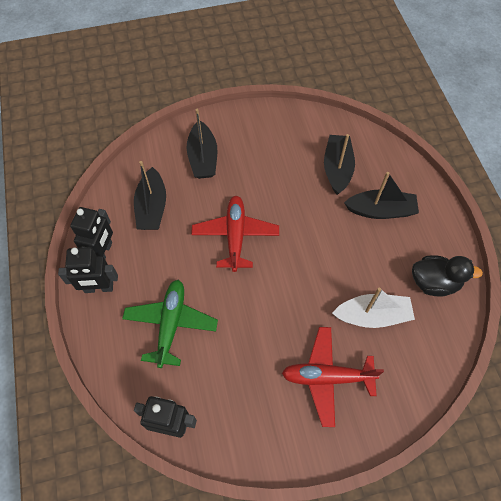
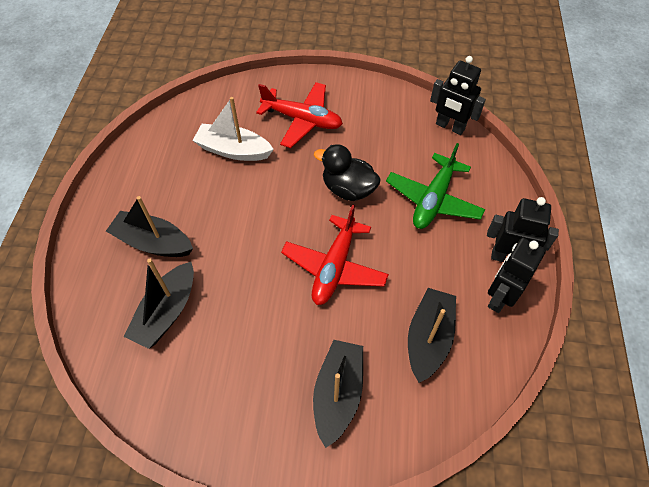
camera: 160 degrees left, 5 degrees down
black duck [412,255,483,297] -> black duck moved to [314,144,381,201]

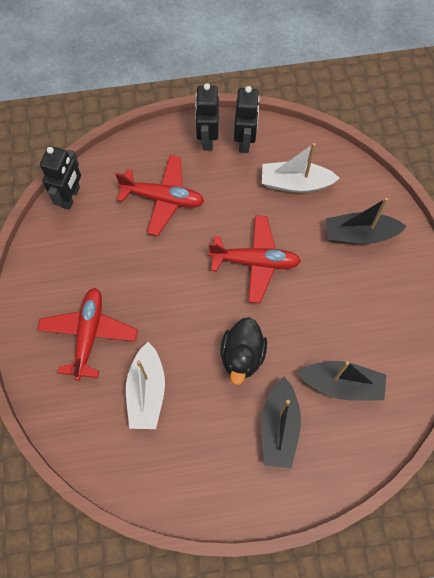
camera: 105 degrees left, 10 degrees up
black duck [314,144,381,201] -> black duck moved to [220,317,267,385]
green plane [386,143,485,229] -> red plane [115,155,205,236]
black boat [408,288,456,383] -> white boat [262,143,340,193]
black robot [488,238,546,313] -> black robot turned 105 degrees counterclockwise [234,86,260,153]

